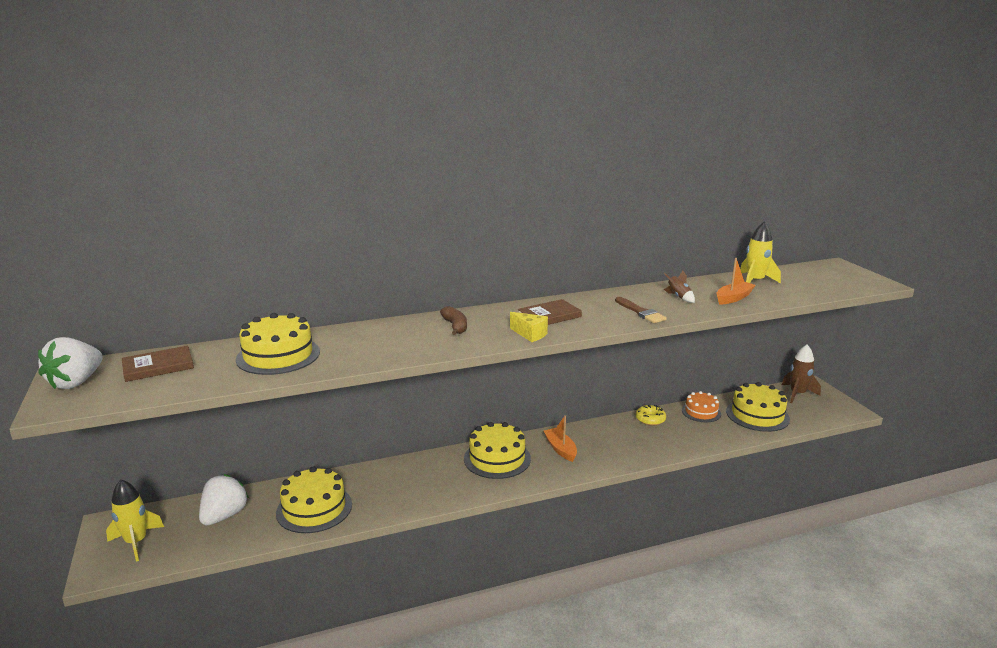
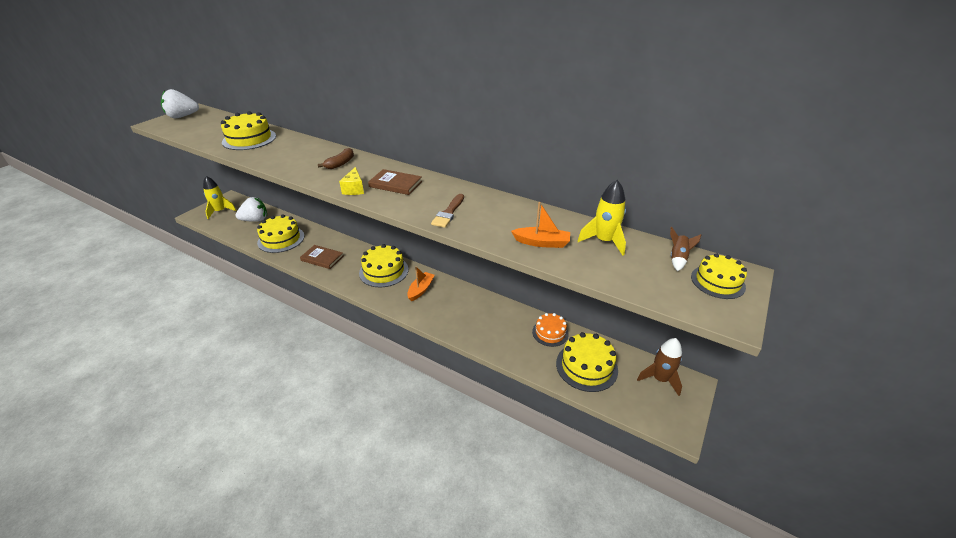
camera: 50 degrees right, 15 degrees up
brown book [122,346,194,382] -> brown book moved to [300,245,343,269]
yellow donut [636,405,666,426] -> none
brown rocket [664,271,695,303] -> brown rocket moved to [670,227,701,271]
none -> yellow cake [691,253,747,299]

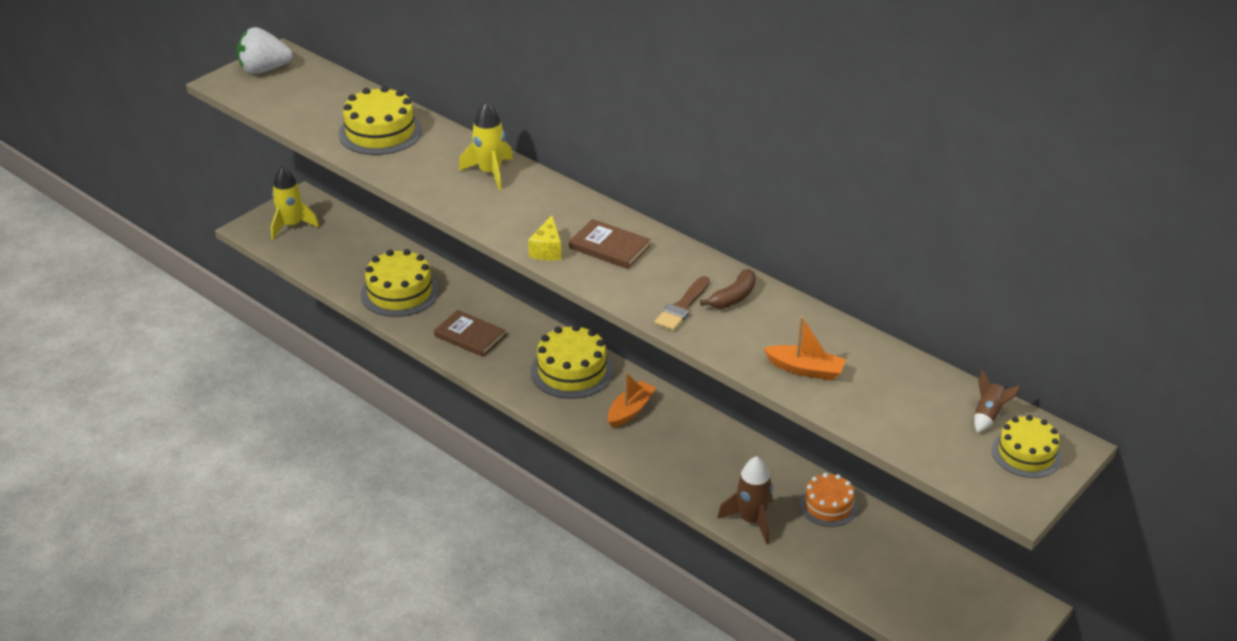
camera: 10 degrees right, 0 degrees up
white strawberry [236,197,267,222] -> none
brown banana [318,148,354,169] -> brown banana moved to [700,269,756,309]
yellow cake [556,332,618,392] -> none
yellow rocket [578,180,626,255] -> yellow rocket moved to [459,101,513,190]
brown rocket [637,338,682,396] -> brown rocket moved to [717,456,773,544]

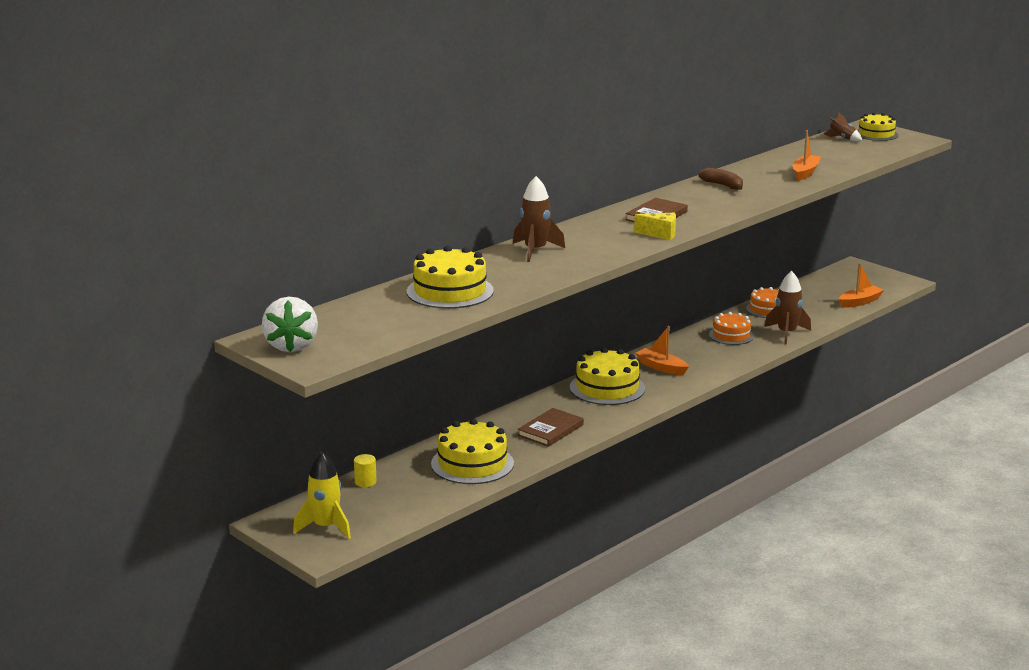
camera: 85 degrees left, 15 degrees down
yellow rocket [459,101,513,190] -> brown rocket [513,176,565,262]
brown brush [655,276,710,331] -> none
none -> yellow cylinder [354,454,377,487]
none -> orange cake [709,312,754,345]
none -> orange boat [839,263,884,308]

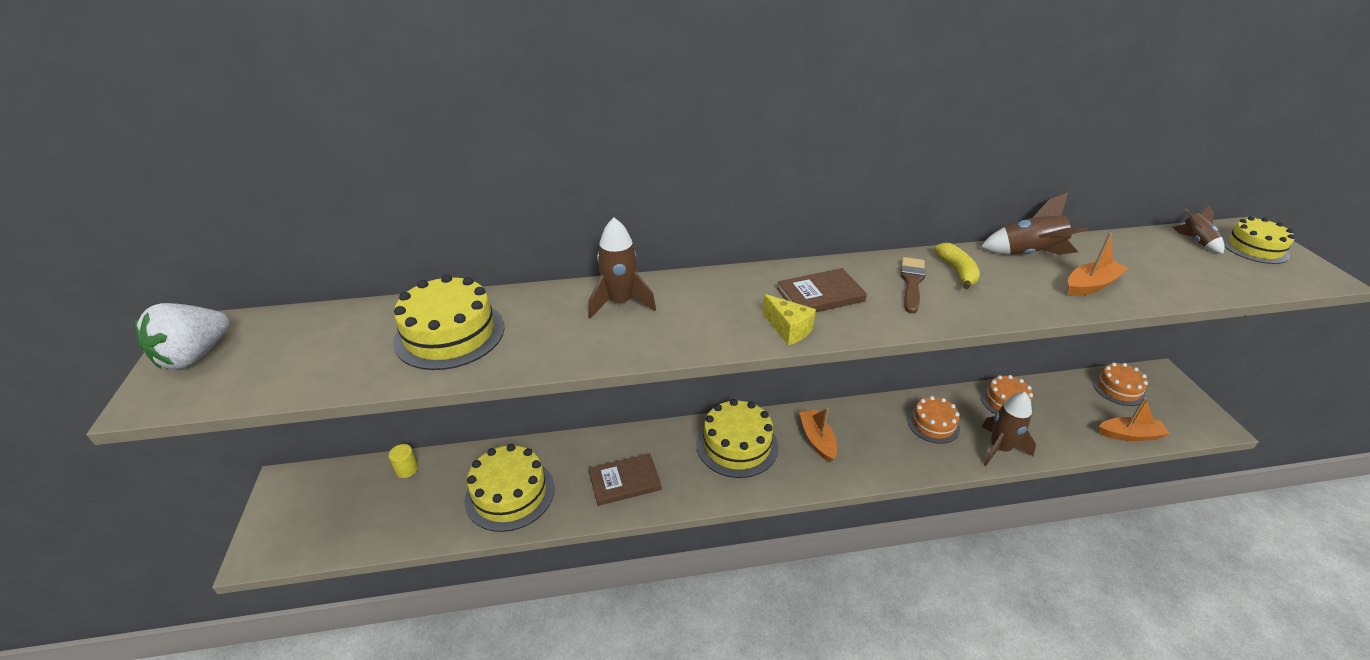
camera: 35 degrees right, 15 degrees up
yellow rocket [293,452,351,539] -> none
brown banana [699,168,743,190] -> yellow banana [935,243,980,289]
none -> brown brush [900,257,926,314]
none -> brown rocket [981,193,1088,255]
none -> orange cake [1092,362,1148,406]

